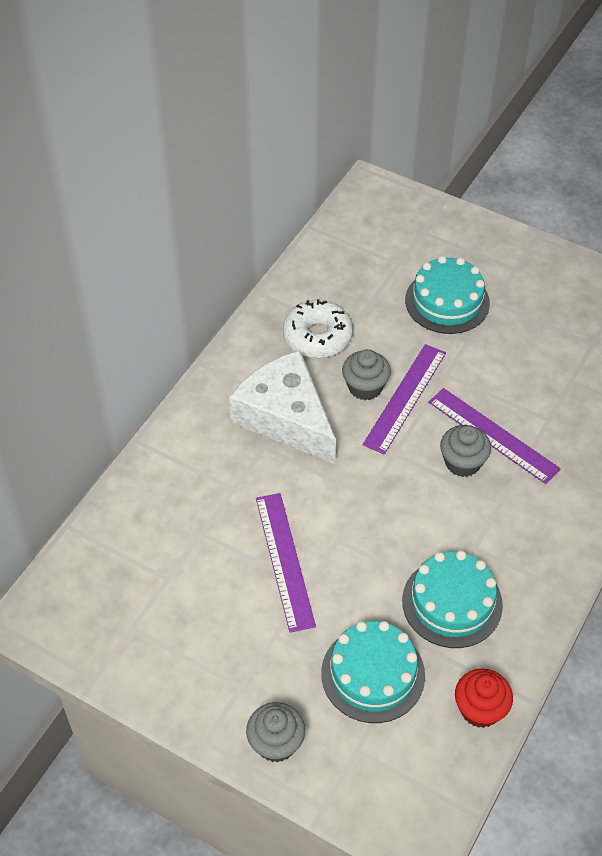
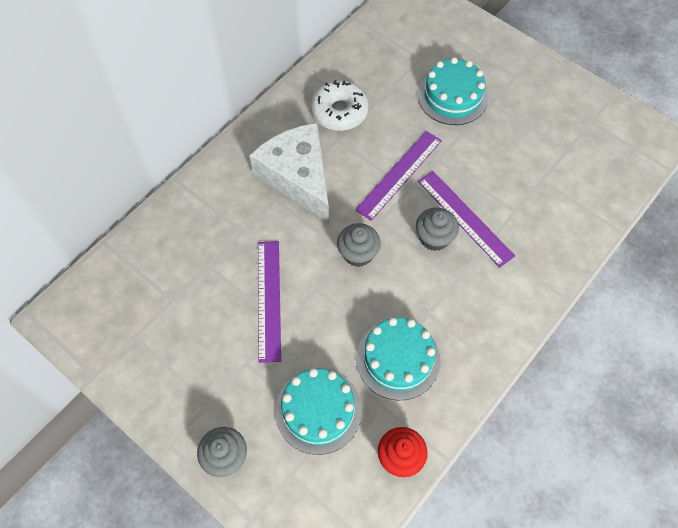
camera: 10 degrees right, 10 degrees up
grey cupcake [342,349,391,400] -> grey cupcake moved to [337,223,381,267]

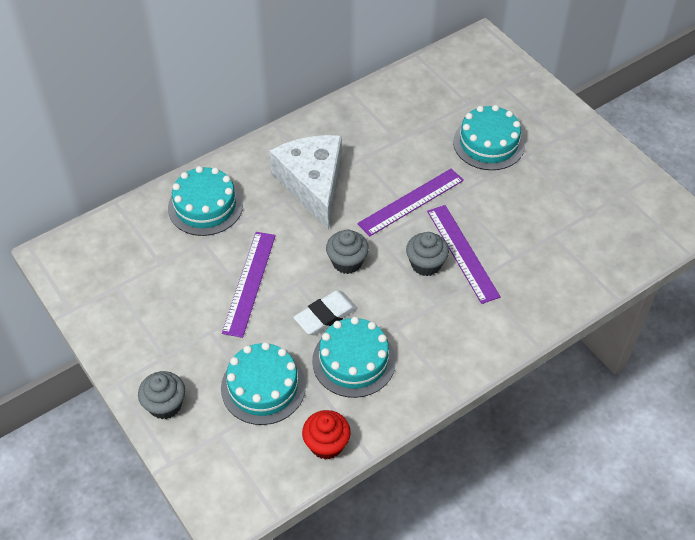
camera: 15 degrees right, 10 degrees down
white donut [311,80,369,131] -> none
none -> turquoise cake [168,166,243,236]
none -> white eraser [293,290,357,335]

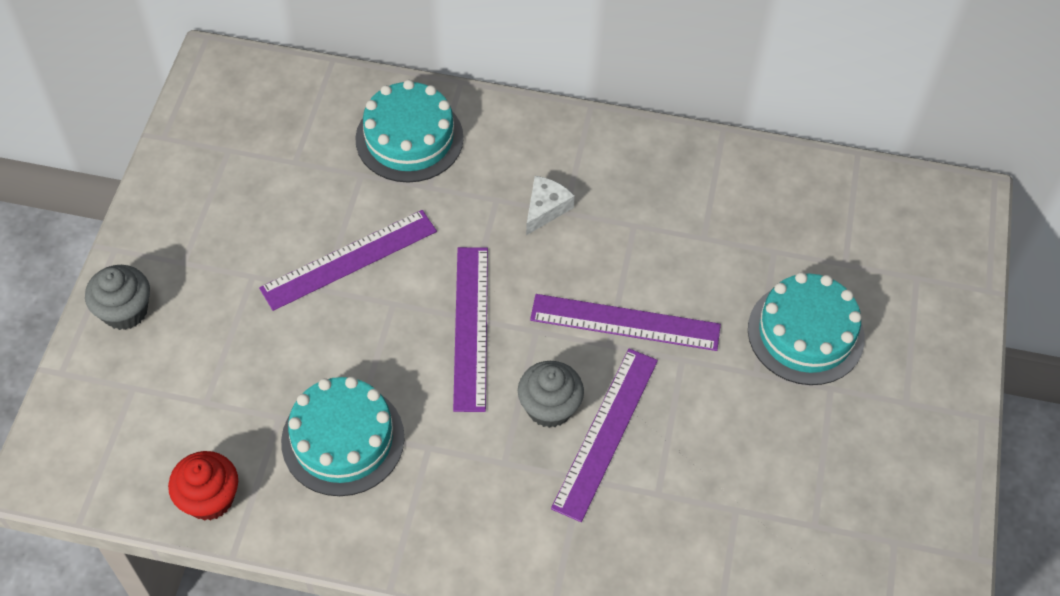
camera: 45 degrees right, 5 degrees up
turquoise cake [221,342,306,425] -> none
white cheese [269,135,342,230] -> white cheese [526,176,575,235], size x0.41
white eraser [293,290,357,335] -> none
grey cupcake [326,230,369,274] -> purple ruler [453,247,488,412]

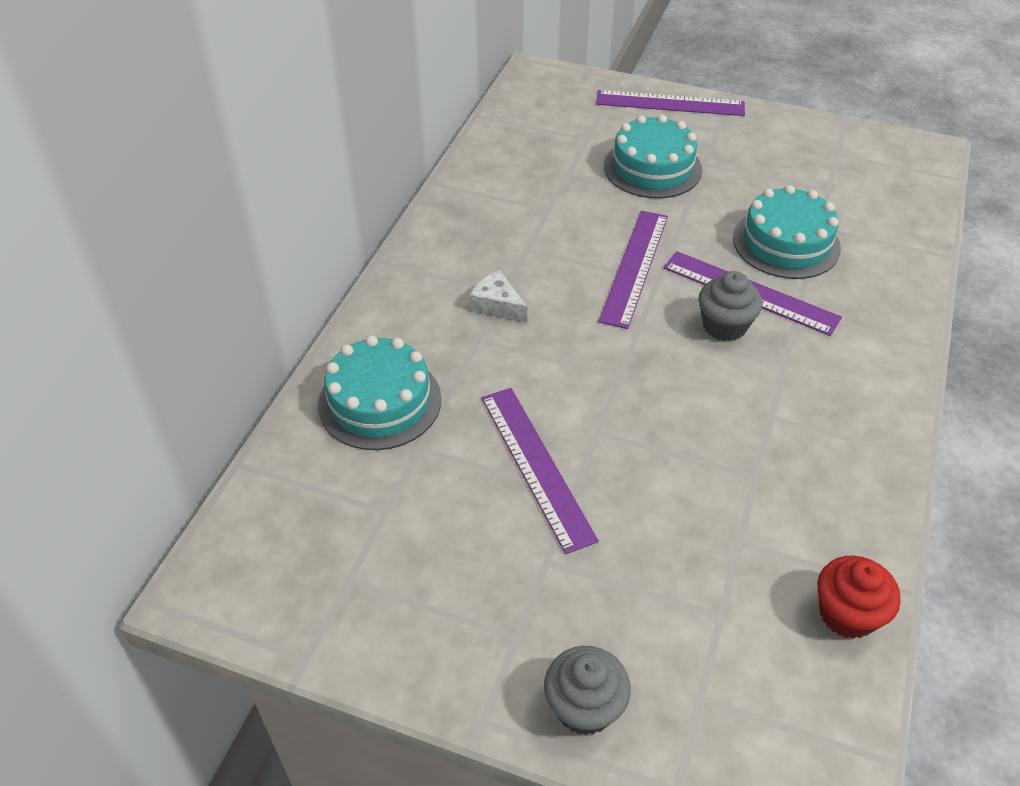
camera: 80 degrees left, 10 degrees down
turquoise cake [281,377,405,496] -> turquoise cake moved to [733,185,841,279]
purple ruler [453,247,488,412] -> purple ruler moved to [596,90,745,116]

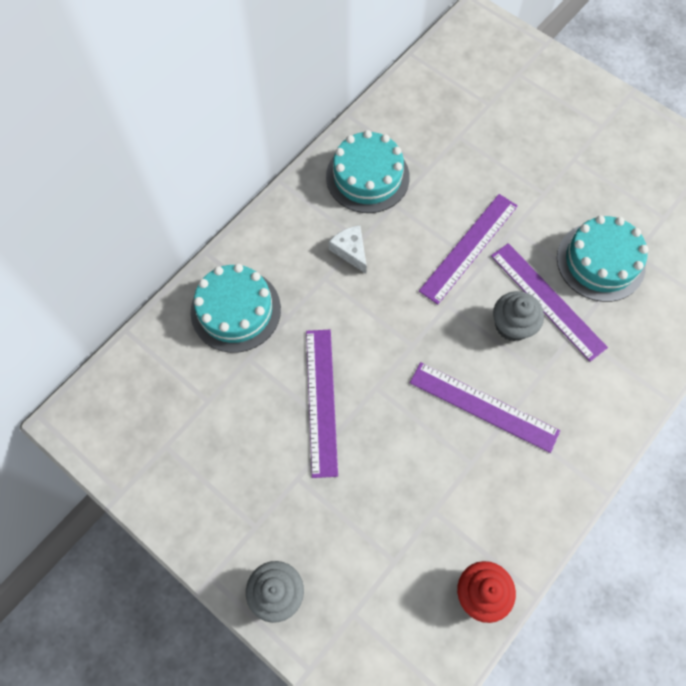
camera: 20 degrees right, 20 degrees up
purple ruler [596,90,745,116] -> purple ruler moved to [410,362,560,453]
turquoise cake [604,115,702,199] -> turquoise cake moved to [326,130,410,213]

